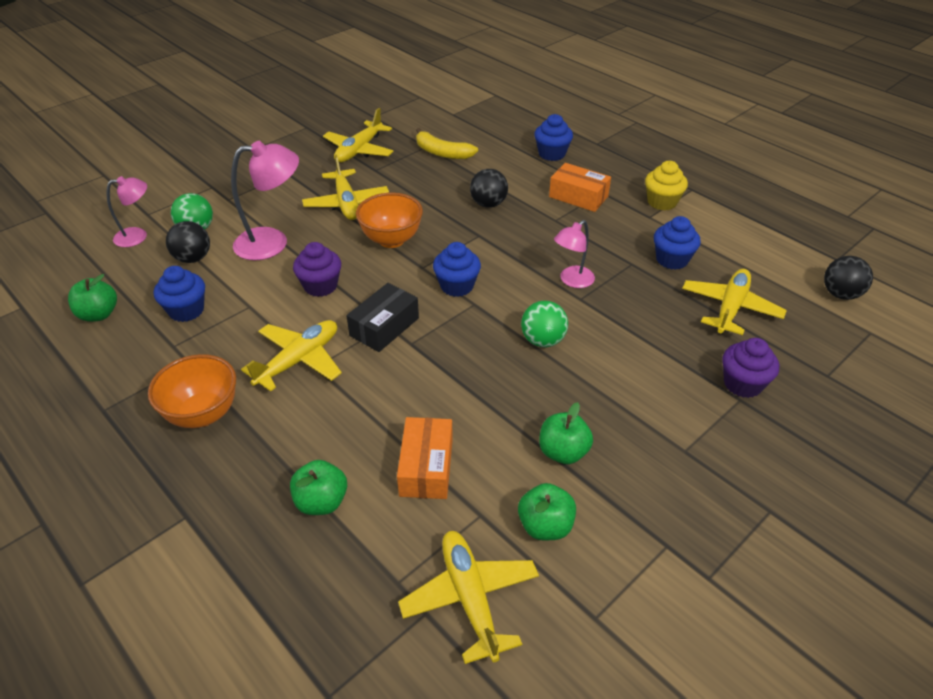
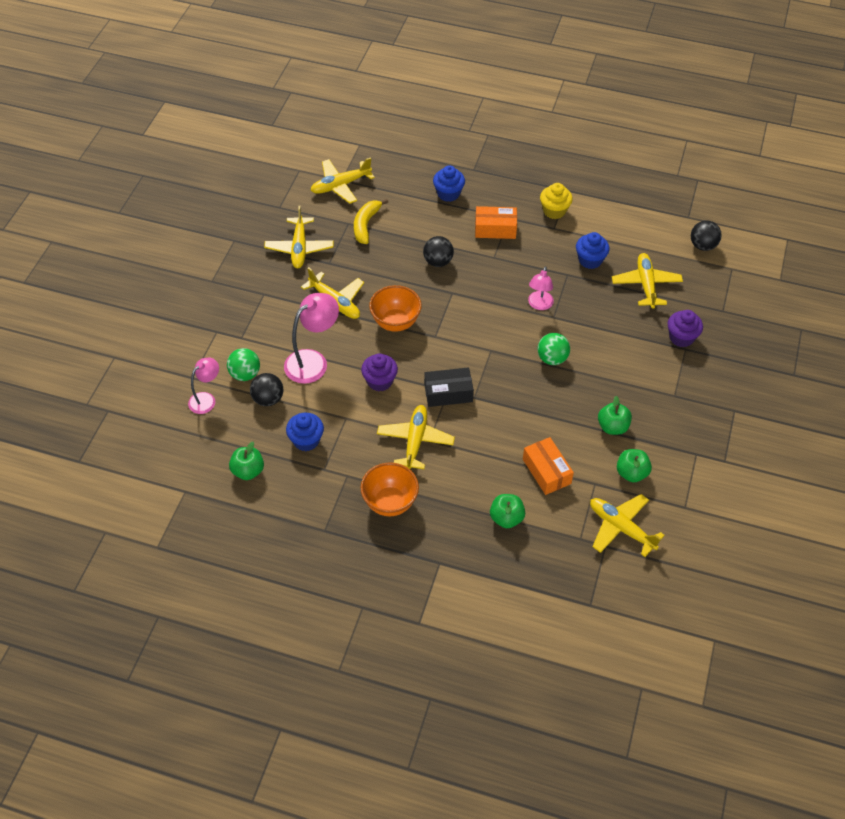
camera: 30 degrees left, 10 degrees up
black box [346,283,419,352] -> black box turned 75 degrees clockwise [424,367,474,407]
yellow banana [416,128,478,159] -> yellow banana turned 105 degrees clockwise [354,199,388,244]
blue cupcake [433,242,481,297] -> none
none -> yellow plane [311,157,375,204]

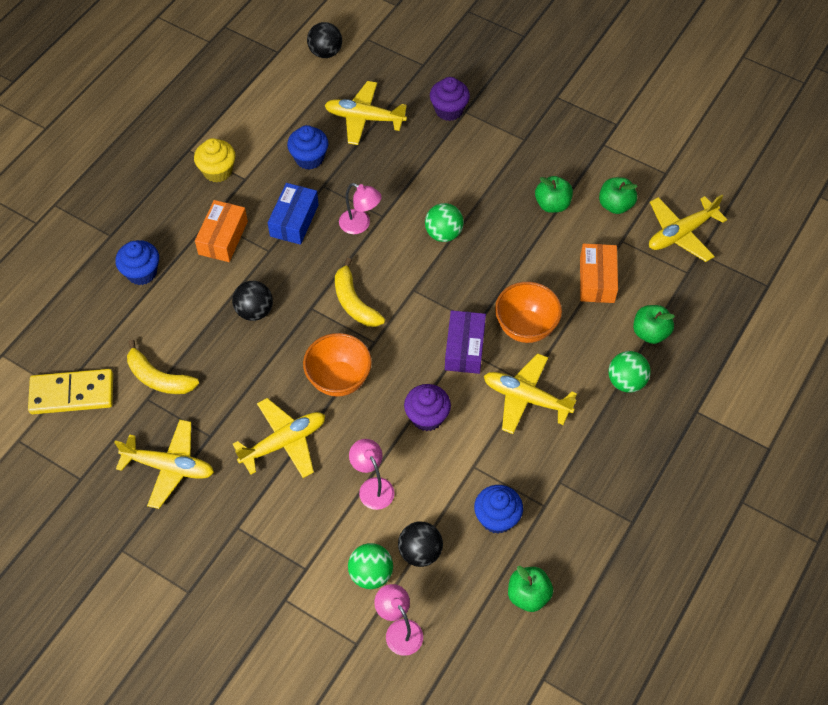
camera: 75 degrees left, 5 degrees up
pink lamp [284,293,339,384] -> pink lamp [349,439,395,510], size x0.61
yellow plane [311,157,375,204] -> yellow domino [28,369,113,414]
orange bowl [360,462,419,516] -> orange bowl moved to [495,282,562,343]
black box [424,367,474,407] -> purple box [445,310,486,374]
orange box [523,437,574,495] -> orange box turned 75 degrees counterclockwise [580,244,618,303]
none -> blue box [268,183,319,245]
none -> yellow banana [335,258,385,327]
none -> green ball [608,351,651,393]

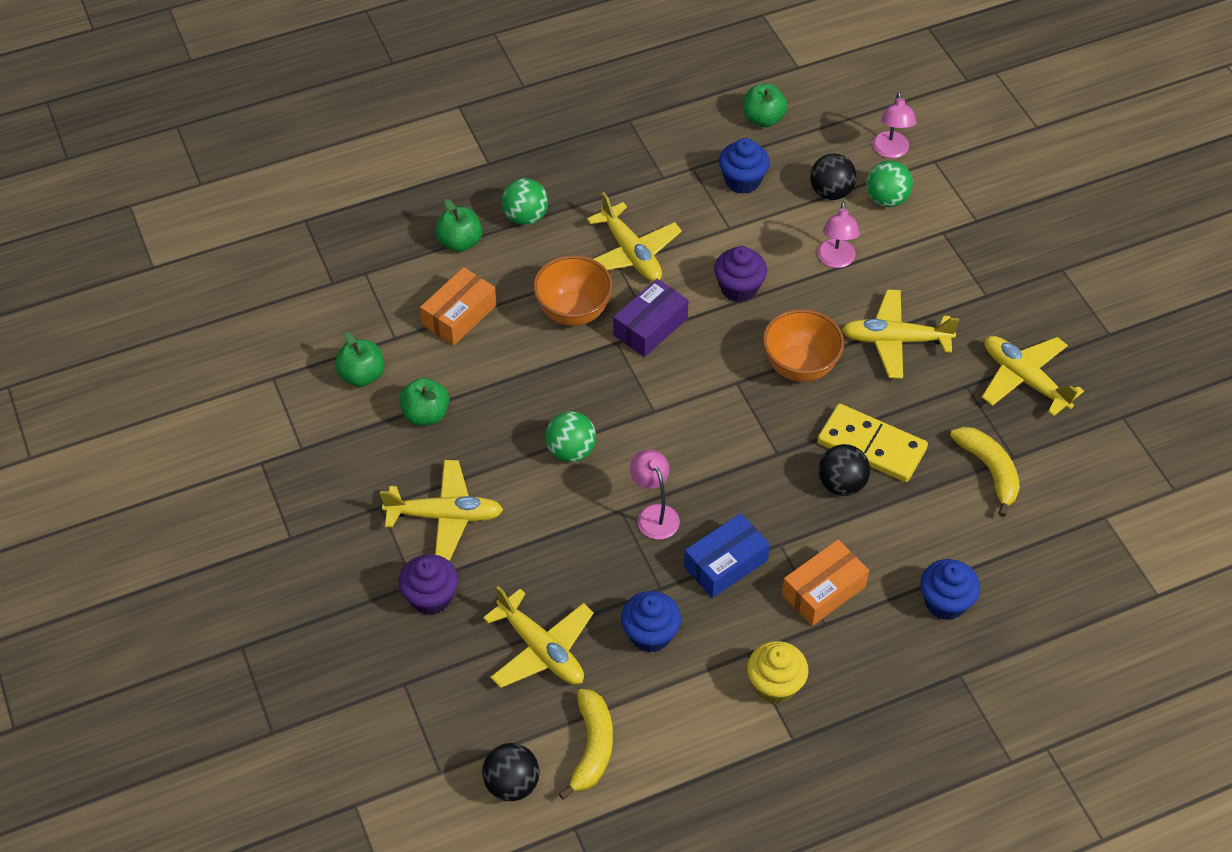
camera: 145 degrees left, 5 degrees down
yellow domino [28,369,113,414] -> yellow domino moved to [817,404,928,482]
yellow banana [335,258,385,327] -> yellow banana moved to [558,689,613,800]
yellow plane [649,195,727,262] -> yellow plane moved to [380,460,503,561]

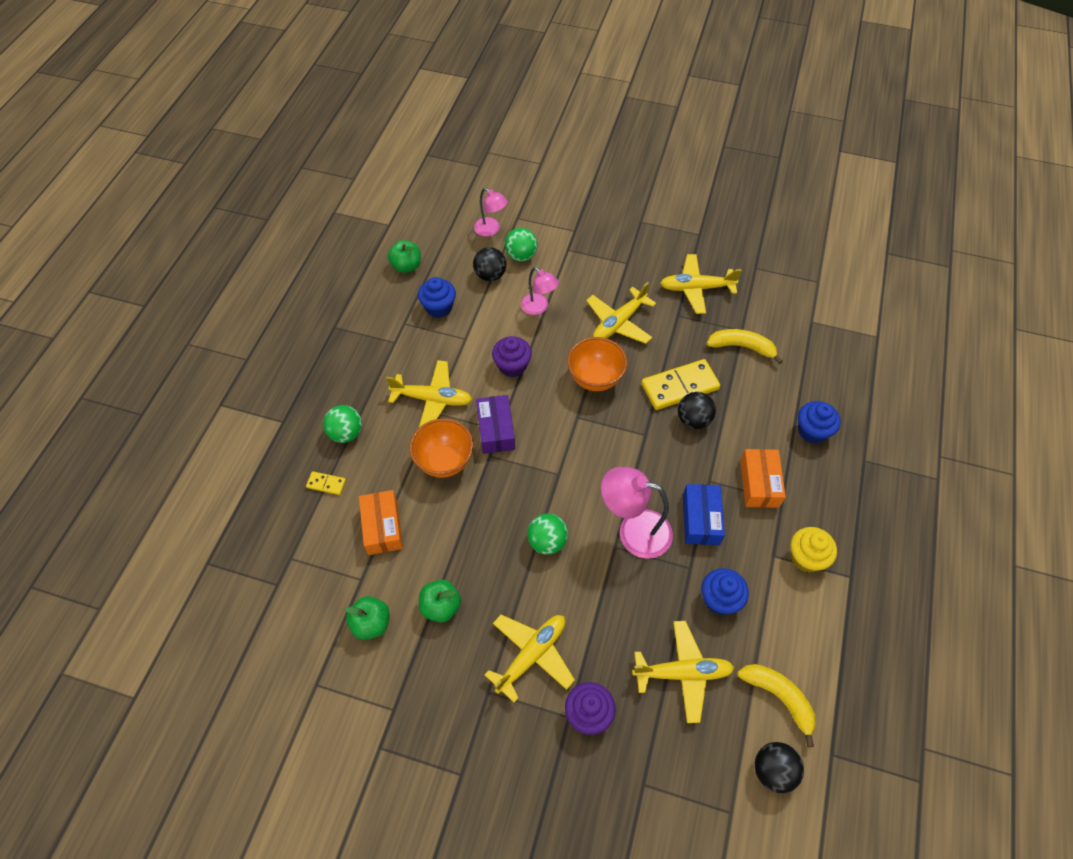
camera: 50 degrees left, 5 degrees up
green apple [435,199,482,252] -> yellow domino [306,471,346,495]
pink lamp [630,449,680,540] -> pink lamp [601,467,673,559], size x1.63

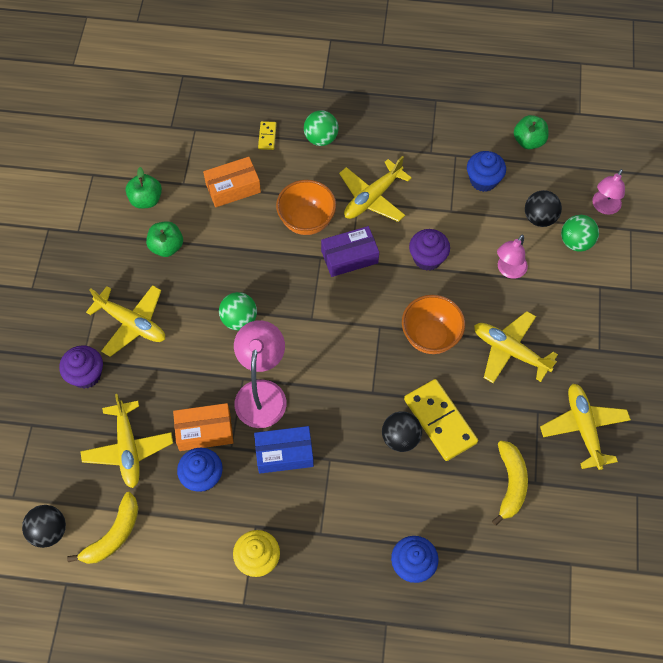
camera: 80 degrees right, 5 degrees up
yellow plane [386,360,472,427] -> yellow plane turned 45 degrees clockwise [339,156,412,222]
orange box [740,449,786,508] -> orange box moved to [173,403,234,451]

